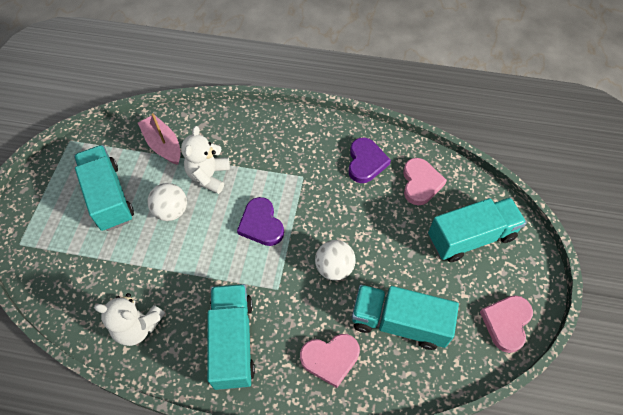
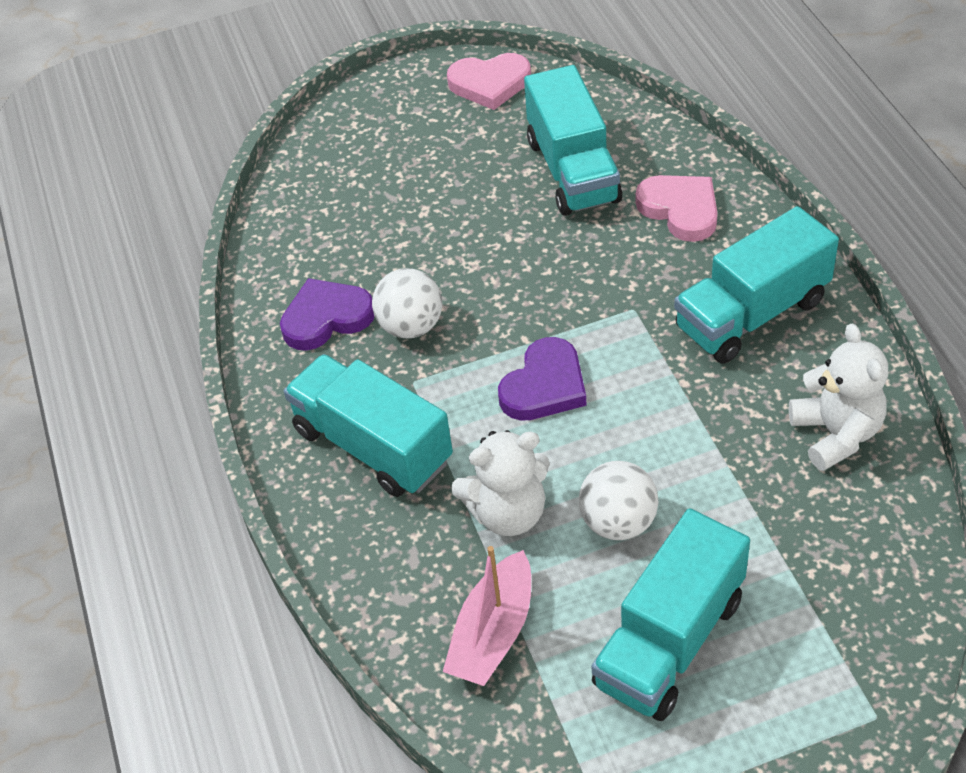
camera: 115 degrees left, 10 degrees down
white ball [315,240,356,281] -> white ball moved to [372,268,442,338]
pink heart [403,158,447,205] -> none
turquoise truck [428,197,527,262] -> turquoise truck moved to [284,354,453,497]

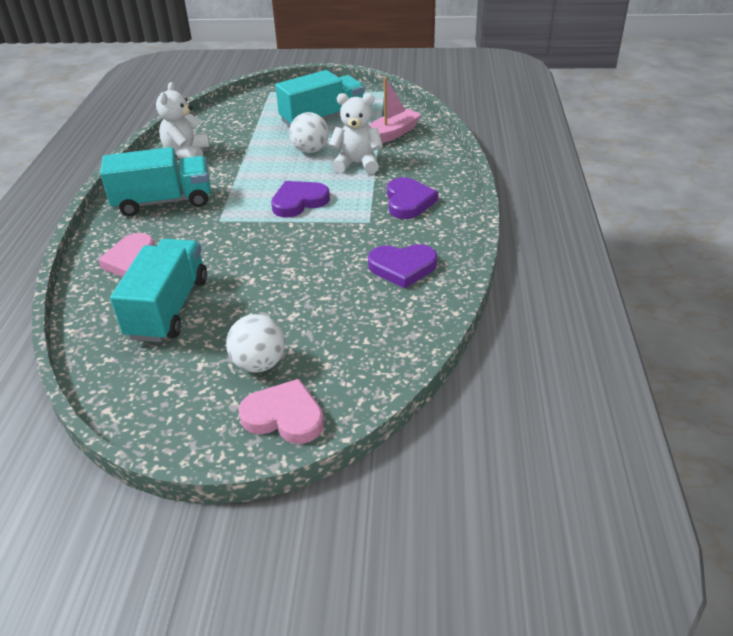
camera: 160 degrees left, 10 degrees down
turquoise truck [284,354,453,497] -> purple heart [387,177,438,219]
white ball [372,268,442,338] -> white ball moved to [226,314,285,373]
pink heart [447,53,531,110] -> pink heart moved to [238,379,324,444]

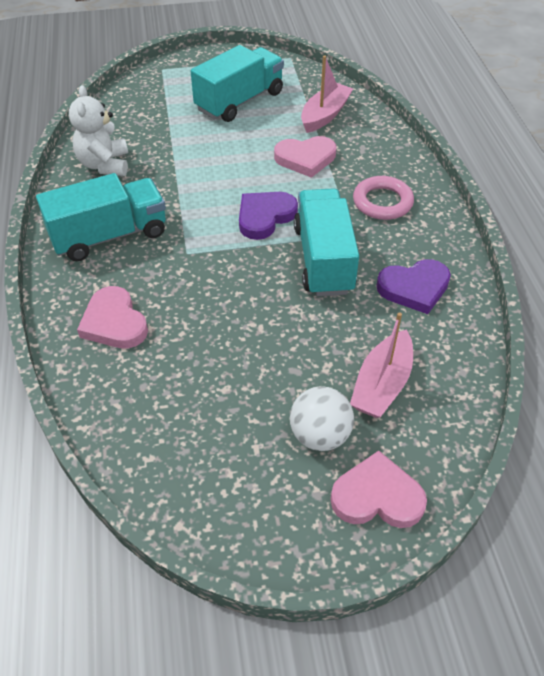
camera: 15 degrees left, 10 degrees up
turquoise truck [110,239,207,342] -> turquoise truck moved to [294,188,359,296]
white ball [289,112,329,153] -> none
white teddy bear [329,93,383,174] -> pink heart [274,136,336,178]
purple heart [387,177,438,219] -> pink ring [353,176,414,220]
none -> pink boat [350,312,413,418]

